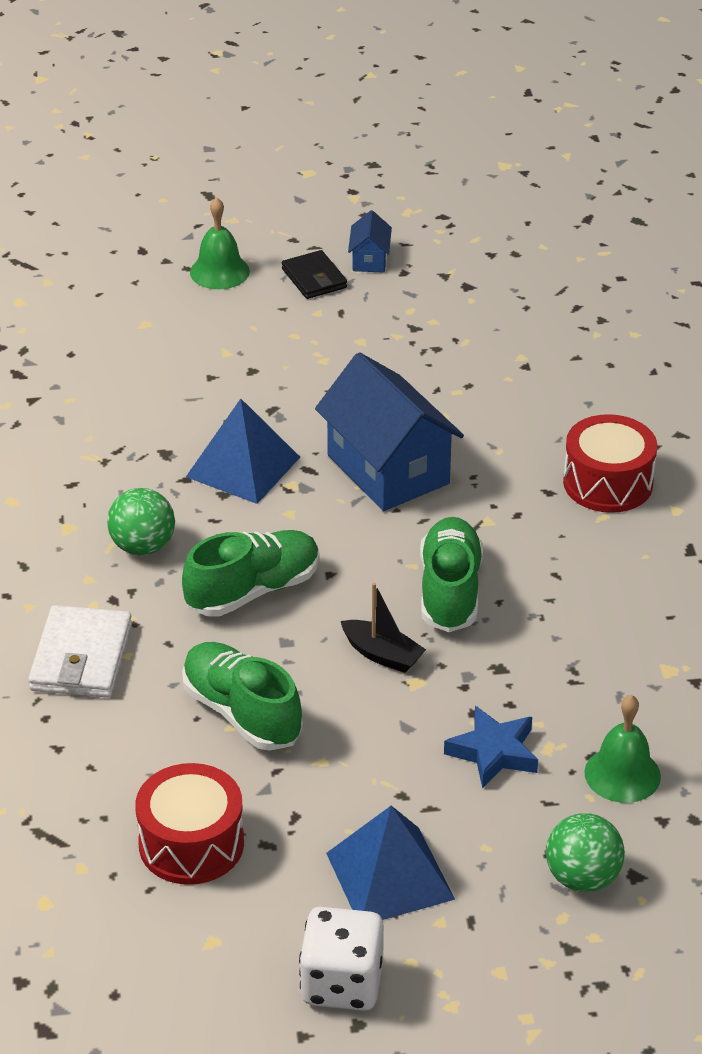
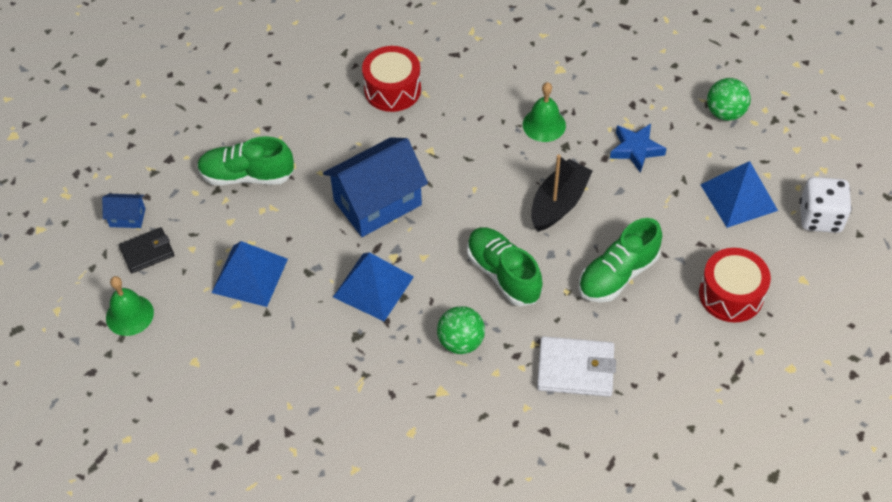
camera: 90 degrees left, 15 degrees up
black boat [341,583,426,673] -> black boat [531,155,593,232], size x1.55
green shoe [420,517,483,632] -> green shoe moved to [197,136,294,185]
green bell [584,695,661,803] -> green bell moved to [523,82,566,142]
none -> blue pyramid [211,241,288,307]

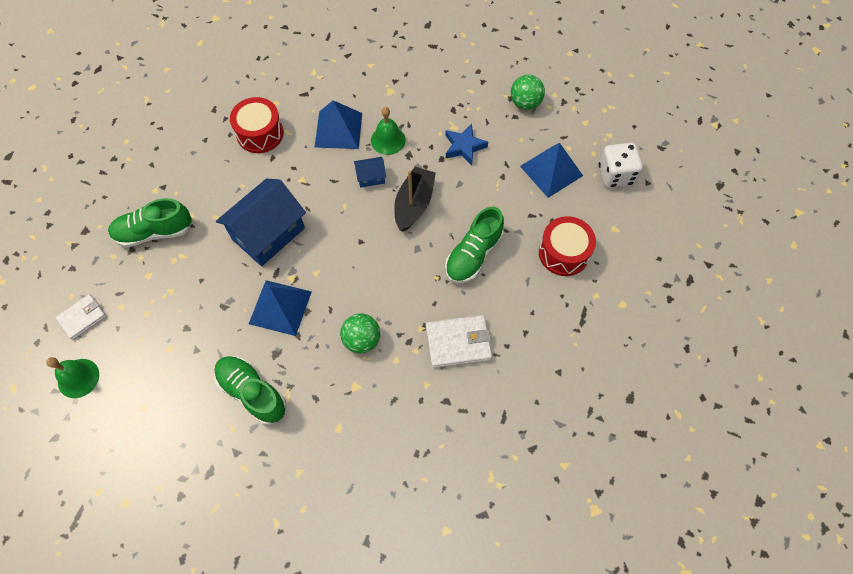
camera: 15 degrees left, 10 degrees up
blue house [102,194,146,228] -> blue house moved to [354,157,386,188]
black wallet [119,227,174,273] -> white wallet [55,294,106,340]
blue pyramid [211,241,288,307] -> blue pyramid moved to [315,100,362,149]
green shoe [467,227,542,306] -> green shoe moved to [214,356,287,425]

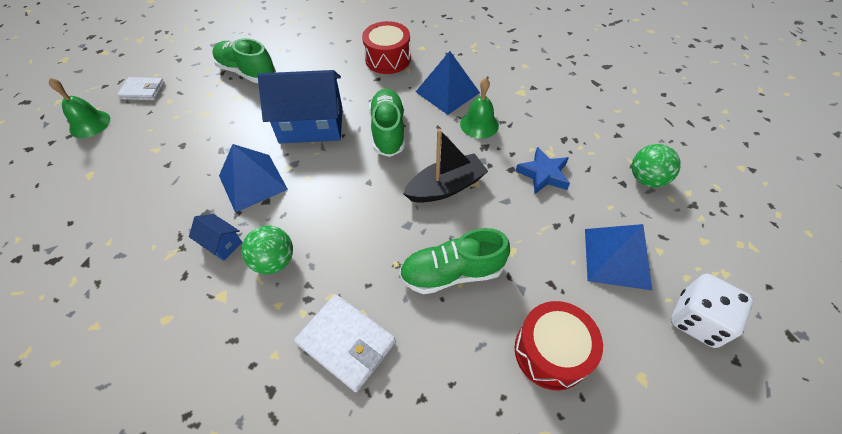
camera: 45 degrees right, 10 degrees down
green shoe [214,356,287,425] -> green shoe moved to [369,89,405,157]
blue house [354,157,386,188] -> blue house moved to [189,214,242,261]

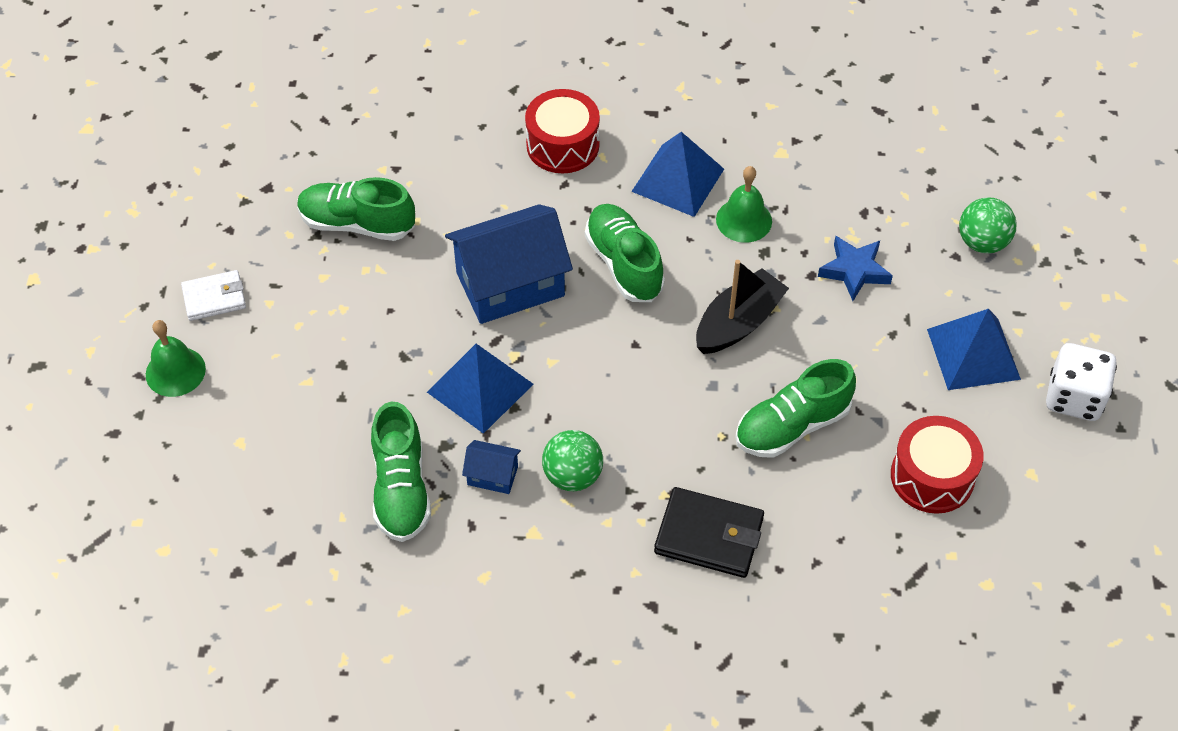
camera: 20 degrees left, 0 degrees up
white wallet [294,294,396,392] -> black wallet [654,487,764,578]
none -> green shoe [371,402,431,542]

